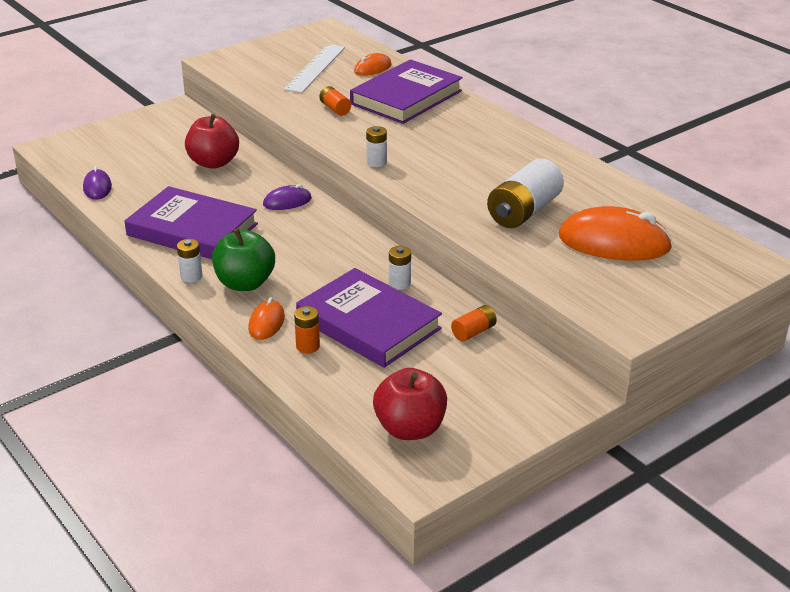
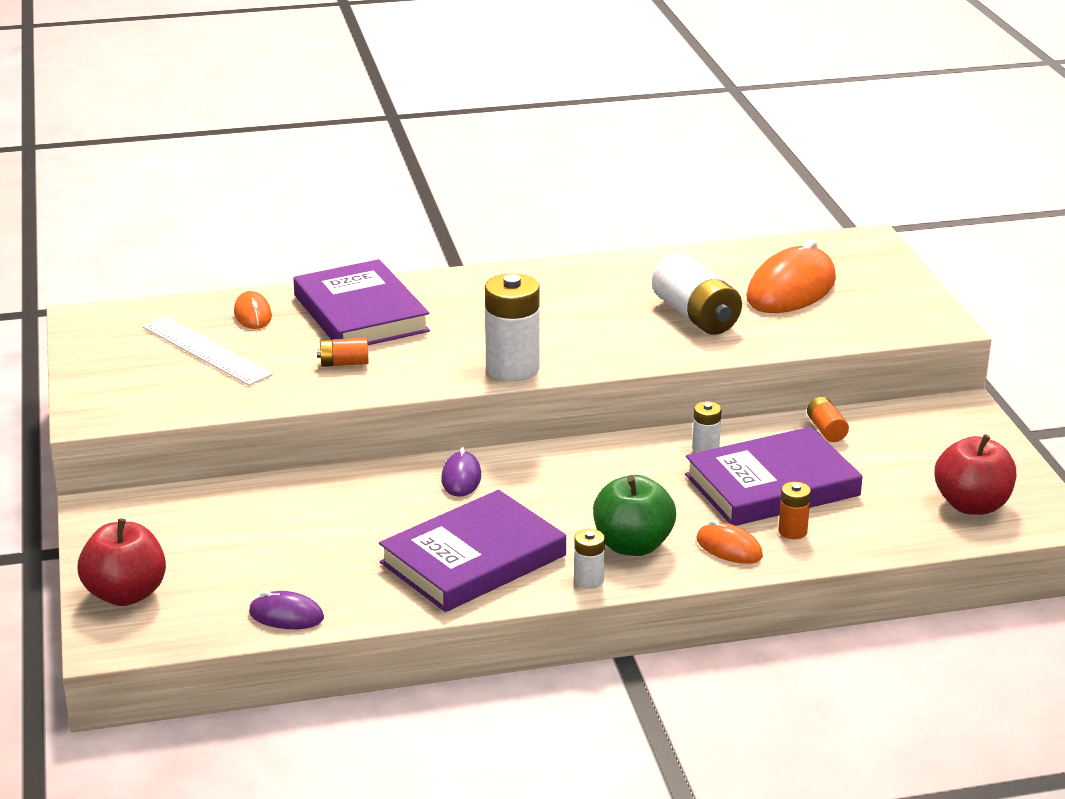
camera: 65 degrees left, 5 degrees down
red apple [185,114,239,169] -> red apple moved to [78,518,166,606]
white battery [366,126,387,167] -> white battery [485,273,540,381], size x2.00

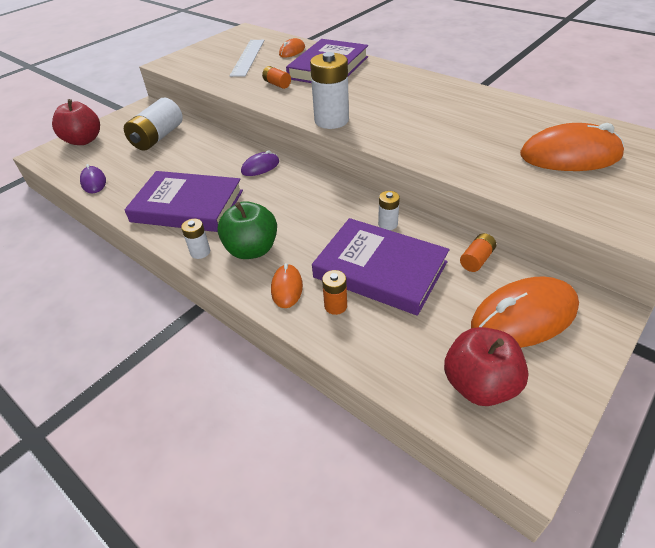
camera: 55 degrees right, 15 degrees up
white battery [652,253,742,335] -> white battery moved to [124,97,183,151]
none -> orange mouse [471,276,579,348]

